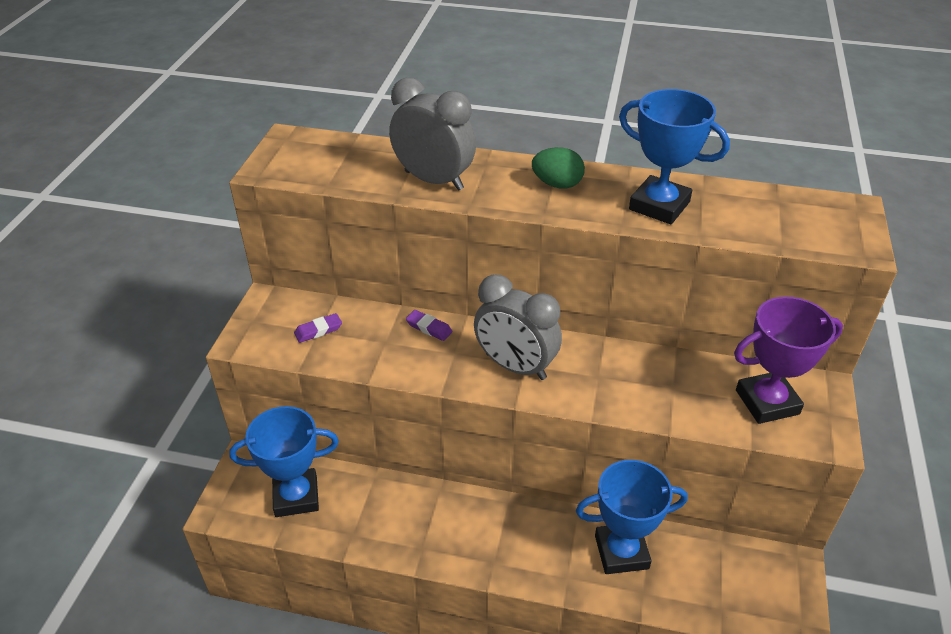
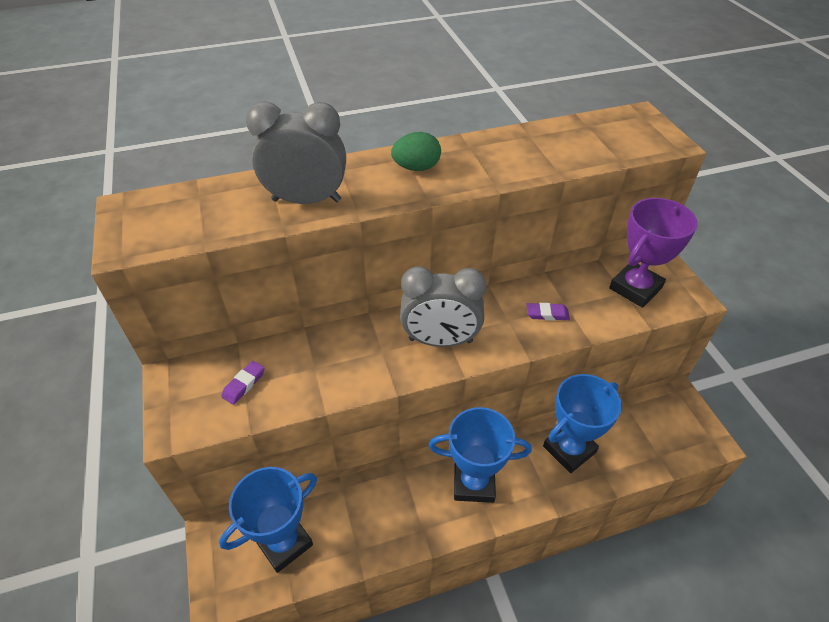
camera: 30 degrees left, 5 degrees up
purple eraser [406,310,452,341] -> purple eraser moved to [526,303,570,321]
blue trophy [619,89,730,224] -> blue trophy moved to [429,407,532,503]

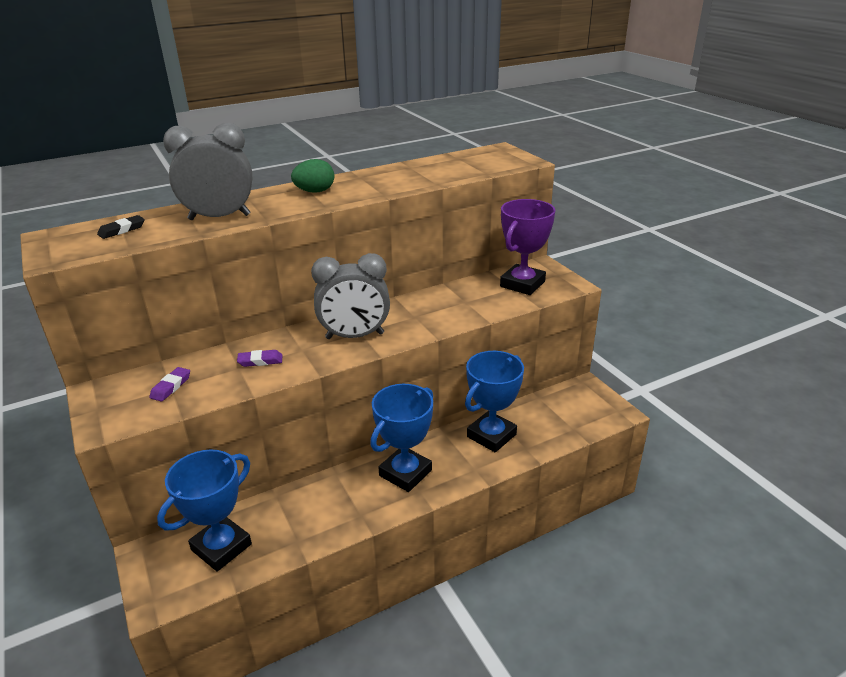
camera: 10 degrees left, 15 degrees down
blue trophy [429,407,532,503] -> blue trophy turned 45 degrees counterclockwise [370,384,433,492]
purple eraser [526,303,570,321] -> purple eraser moved to [237,350,282,367]
none -> black eraser [97,215,145,239]

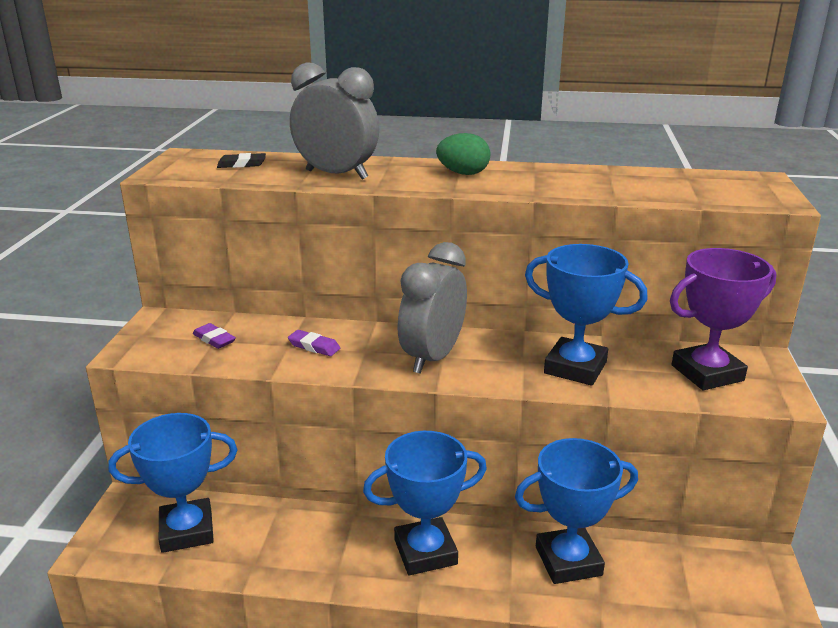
camera: 35 degrees right, 5 degrees down
purple eraser [149,367,190,402] -> purple eraser turned 75 degrees clockwise [193,323,236,349]
grey clock [311,253,390,339] -> grey clock turned 90 degrees clockwise [398,242,467,374]
none -> blue trophy [525,244,648,386]

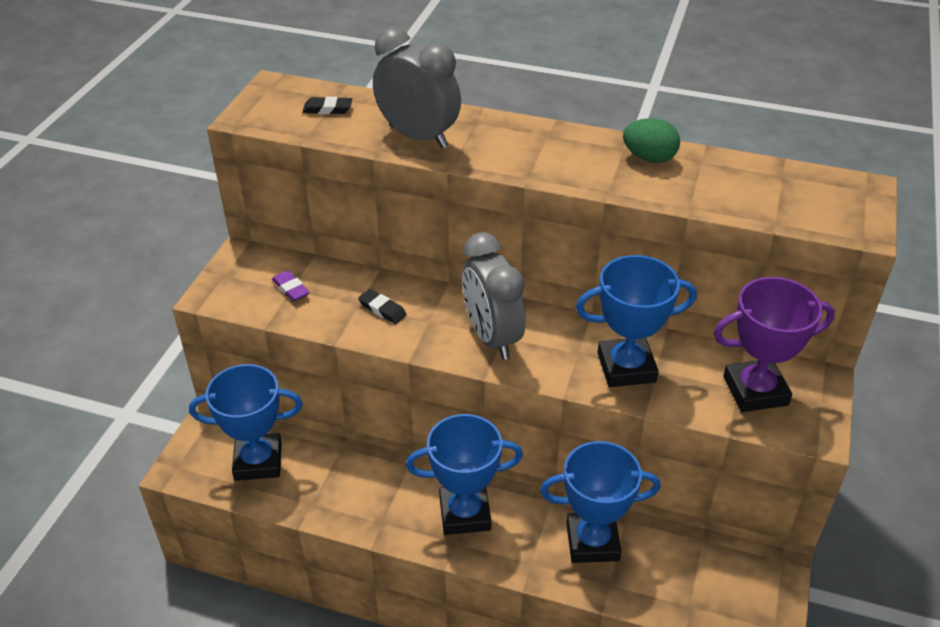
camera: 10 degrees right, 15 degrees up
purple eraser [288,330,340,356] -> black eraser [358,289,407,324]
grey clock [398,242,467,374] -> grey clock turned 60 degrees counterclockwise [462,232,526,360]
green egg [436,133,490,175] -> green egg moved to [623,118,680,163]
blue trophy [525,244,648,386] -> blue trophy turned 45 degrees counterclockwise [576,255,697,387]

